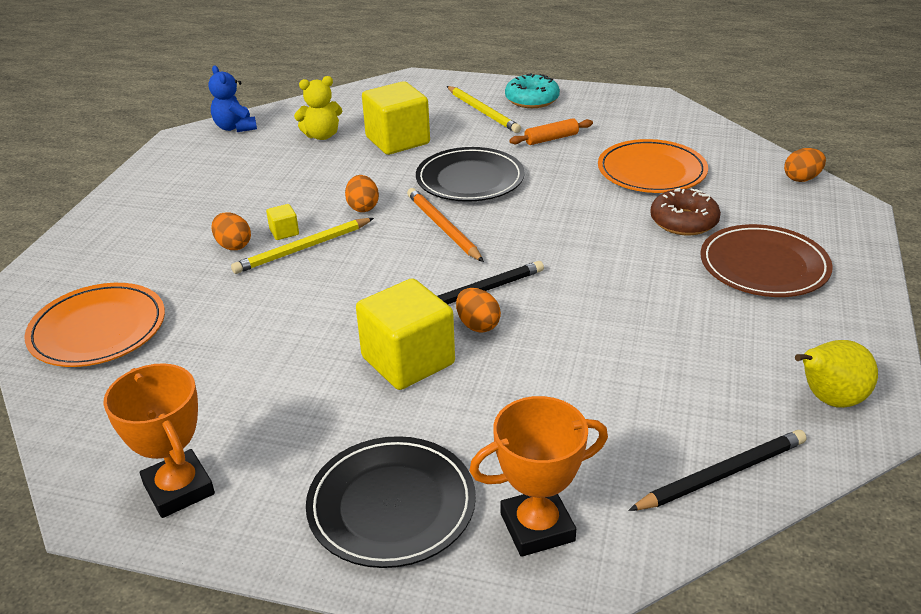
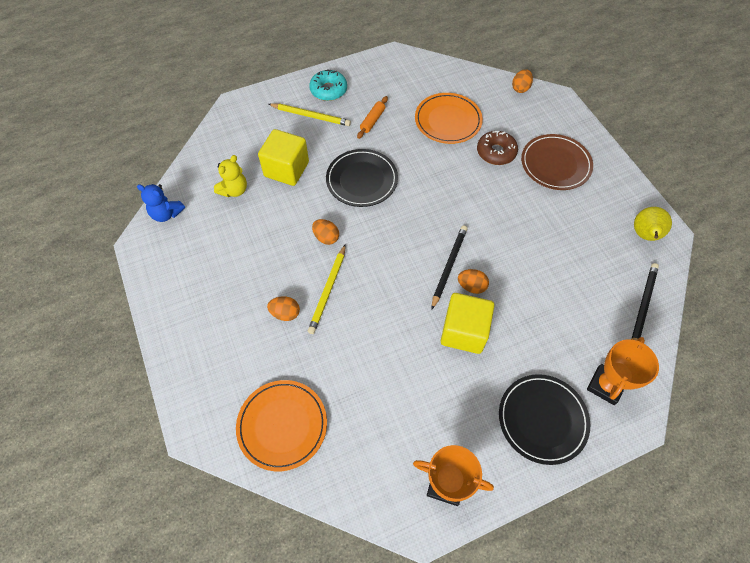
camera: 40 degrees left, 25 degrees up
yellow cube [266,204,299,240] -> none
orange pencil [407,188,484,262] -> none

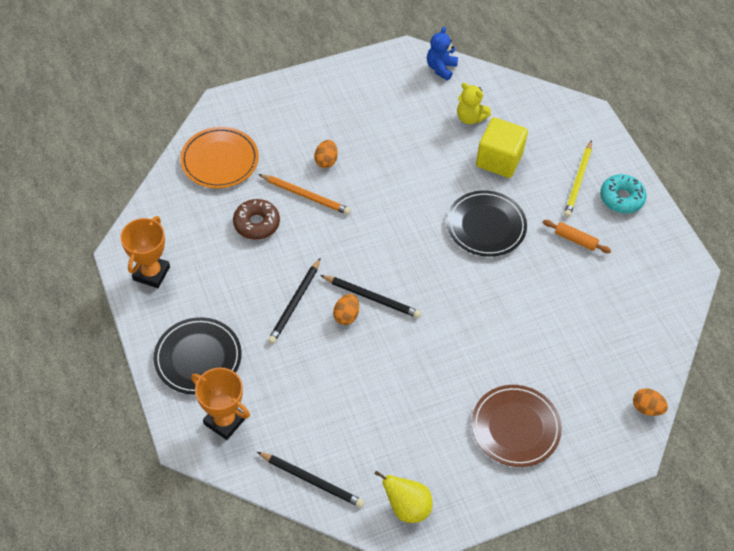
camera: 90 degrees right, 5 degrees down
yellow pencil [308,244,346,334] -> none
orange egg [312,219,339,245] -> none
orange plate [415,93,483,144] -> none
yellow cube [441,293,494,354] -> black pencil [268,258,321,344]
brown donut [477,131,518,165] -> brown donut moved to [233,199,280,240]
none -> orange pencil [258,174,351,215]

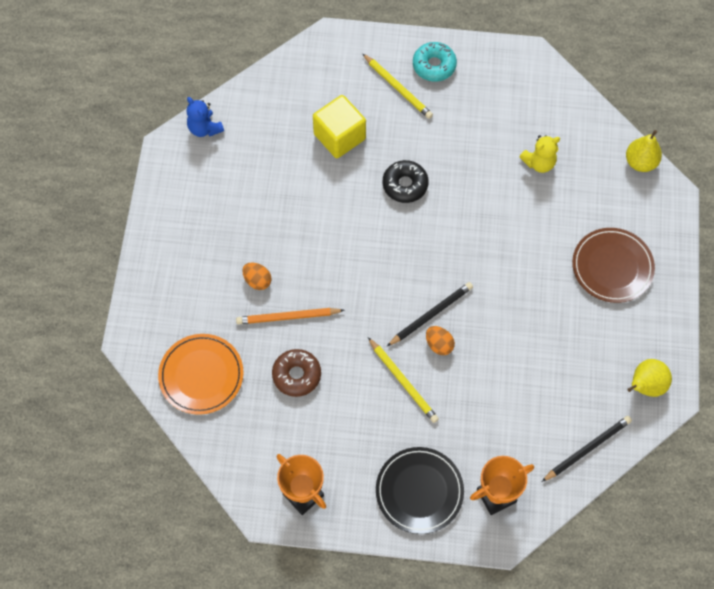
camera: 60 degrees left, 10 degrees up
orange pencil [258,174,351,215] -> orange pencil turned 150 degrees counterclockwise [236,308,344,324]
black pencil [268,258,321,344] -> yellow pencil [368,337,439,423]
black plate [447,191,527,257] -> black donut [383,160,429,203]
yellow teddy bear [457,83,491,124] -> yellow teddy bear moved to [519,135,560,173]
orange rolling pin [543,220,611,253] -> none
orange egg [633,388,668,416] -> yellow pear [626,130,662,172]

